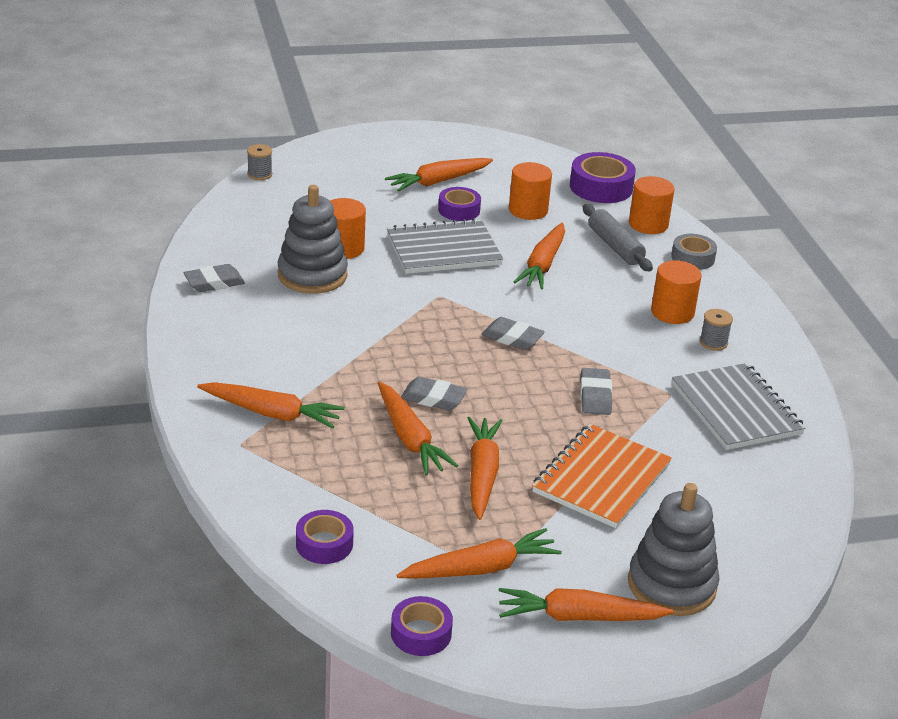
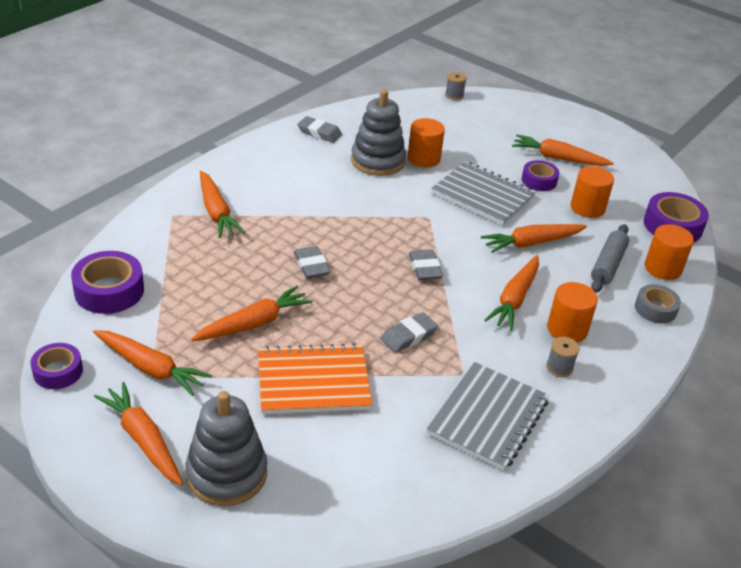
camera: 50 degrees right, 5 degrees up
purple tape [296,510,354,564] -> purple tape [71,251,144,314], size x1.56
orange carrot [378,382,458,475] -> orange carrot moved to [484,255,539,331]

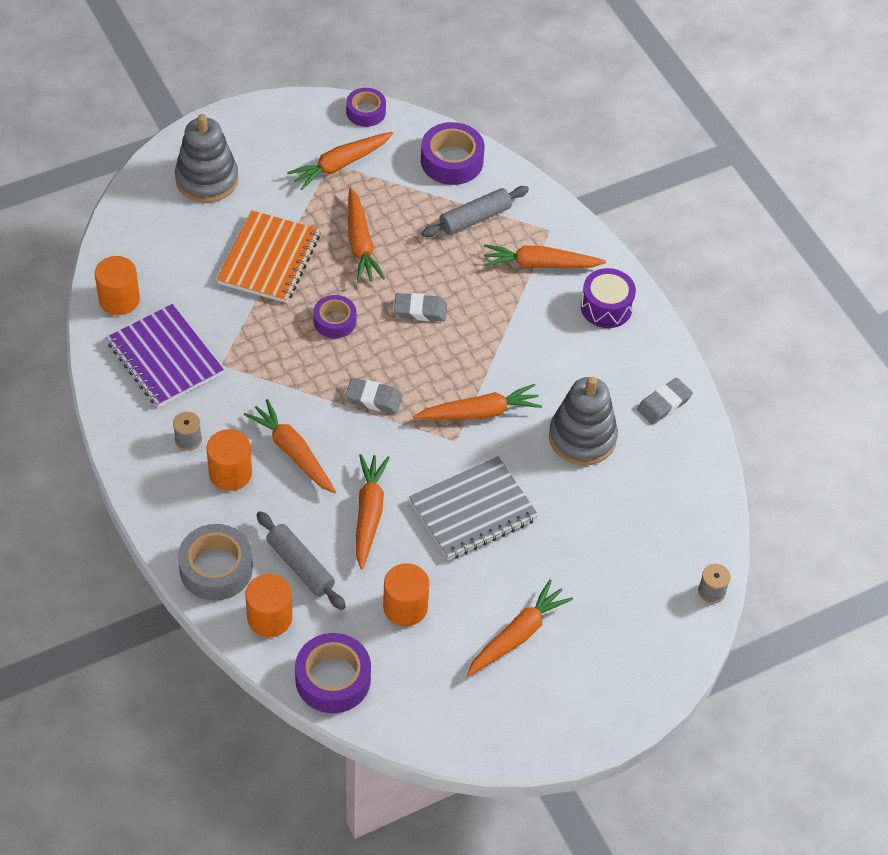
camera: 115 degrees right, 15 degrees up
orange carrot [94,382,183,485] -> orange carrot moved to [413,384,542,420]
grey eraser [381,312,438,353] -> none
orange cylinder [408,118,445,167] -> orange cylinder moved to [95,256,140,315]
grey notebook [427,362,549,471] -> purple notebook [106,304,224,407]
purple tape [522,160,559,191] -> purple tape moved to [313,295,356,338]
grey tape [635,284,681,323] -> grey tape [178,524,253,601], size x1.56
none -> grey rolling pin [422,186,529,237]
none -> purple drum [581,268,636,328]

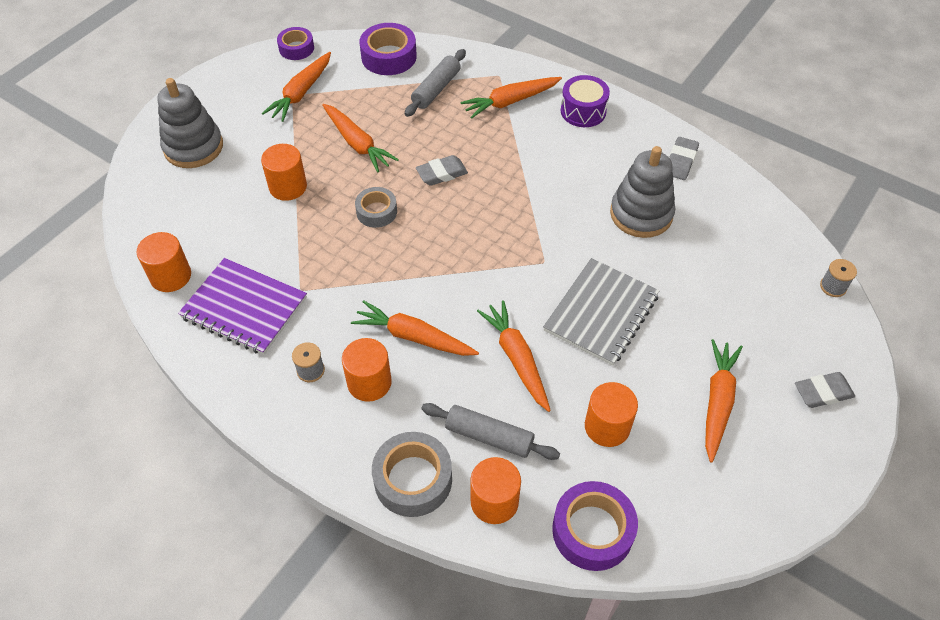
camera: 25 degrees left, 0 degrees up
orange notebook [217,210,320,303] -> orange cylinder [261,144,307,201]
purple tape [313,295,356,338] -> grey tape [355,187,397,228]
grey eraser [345,378,403,414] -> grey eraser moved to [795,372,855,408]
orange carrot [413,384,542,420] -> none

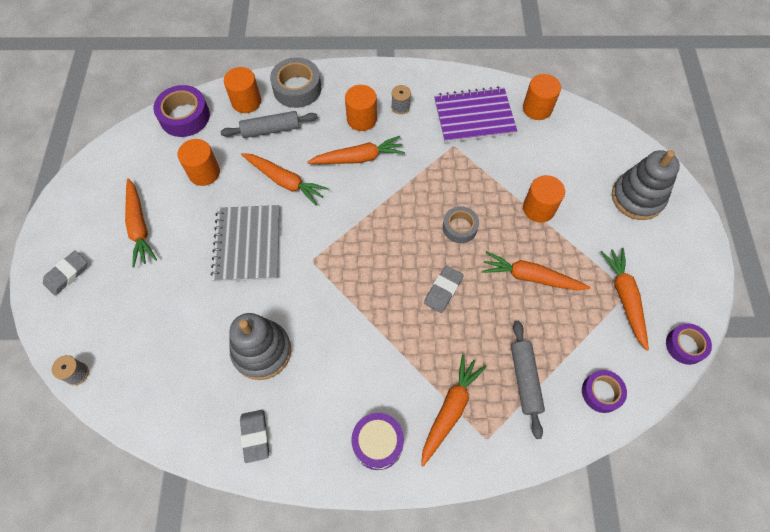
camera: 145 degrees right, 10 degrees up
purple tape [359,23,417,75] -> purple tape [582,370,627,413], size x0.64

